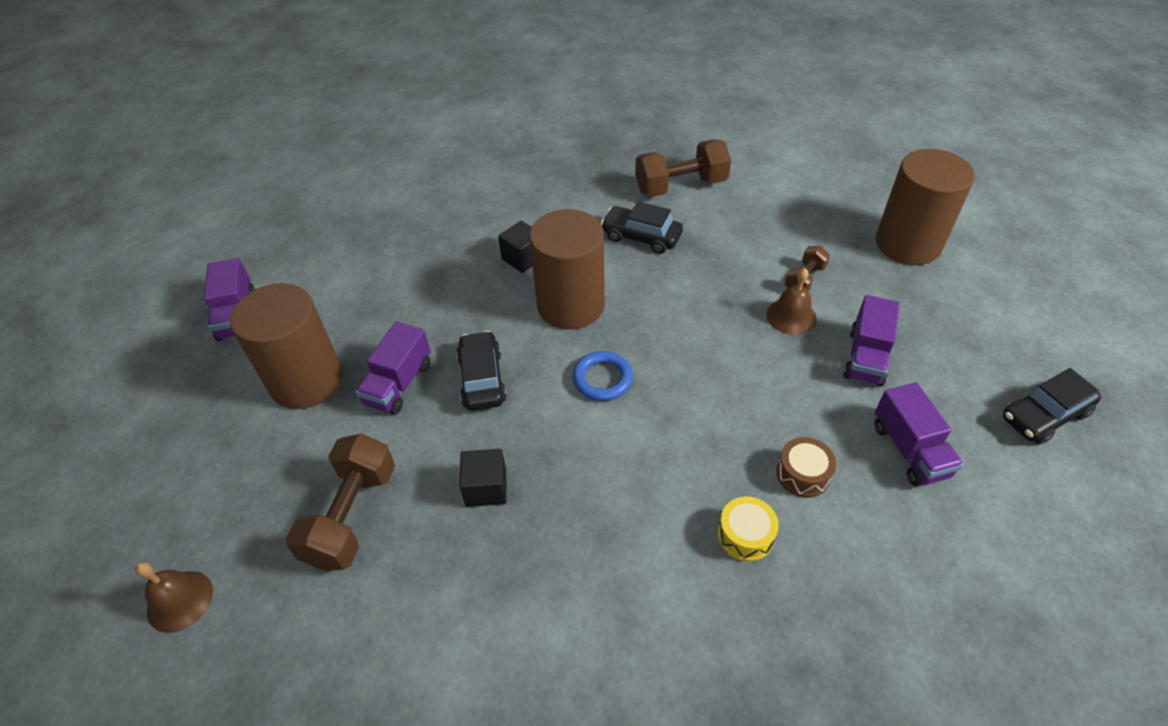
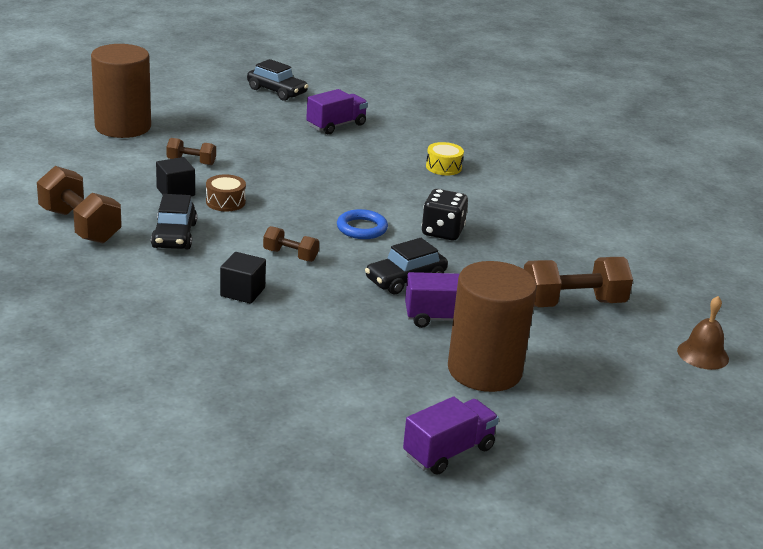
camera: 120 degrees left, 20 degrees down
black cube [459,449,506,507] -> black cube moved to [156,157,195,196]
brown cylinder [529,209,605,329] -> brown dumbbell [263,226,319,262]
brown bell [767,267,817,335] -> none
brown drum [776,437,836,498] -> brown drum moved to [206,175,246,211]
purple truck [843,295,900,387] -> none
none -> black dice [422,189,468,240]

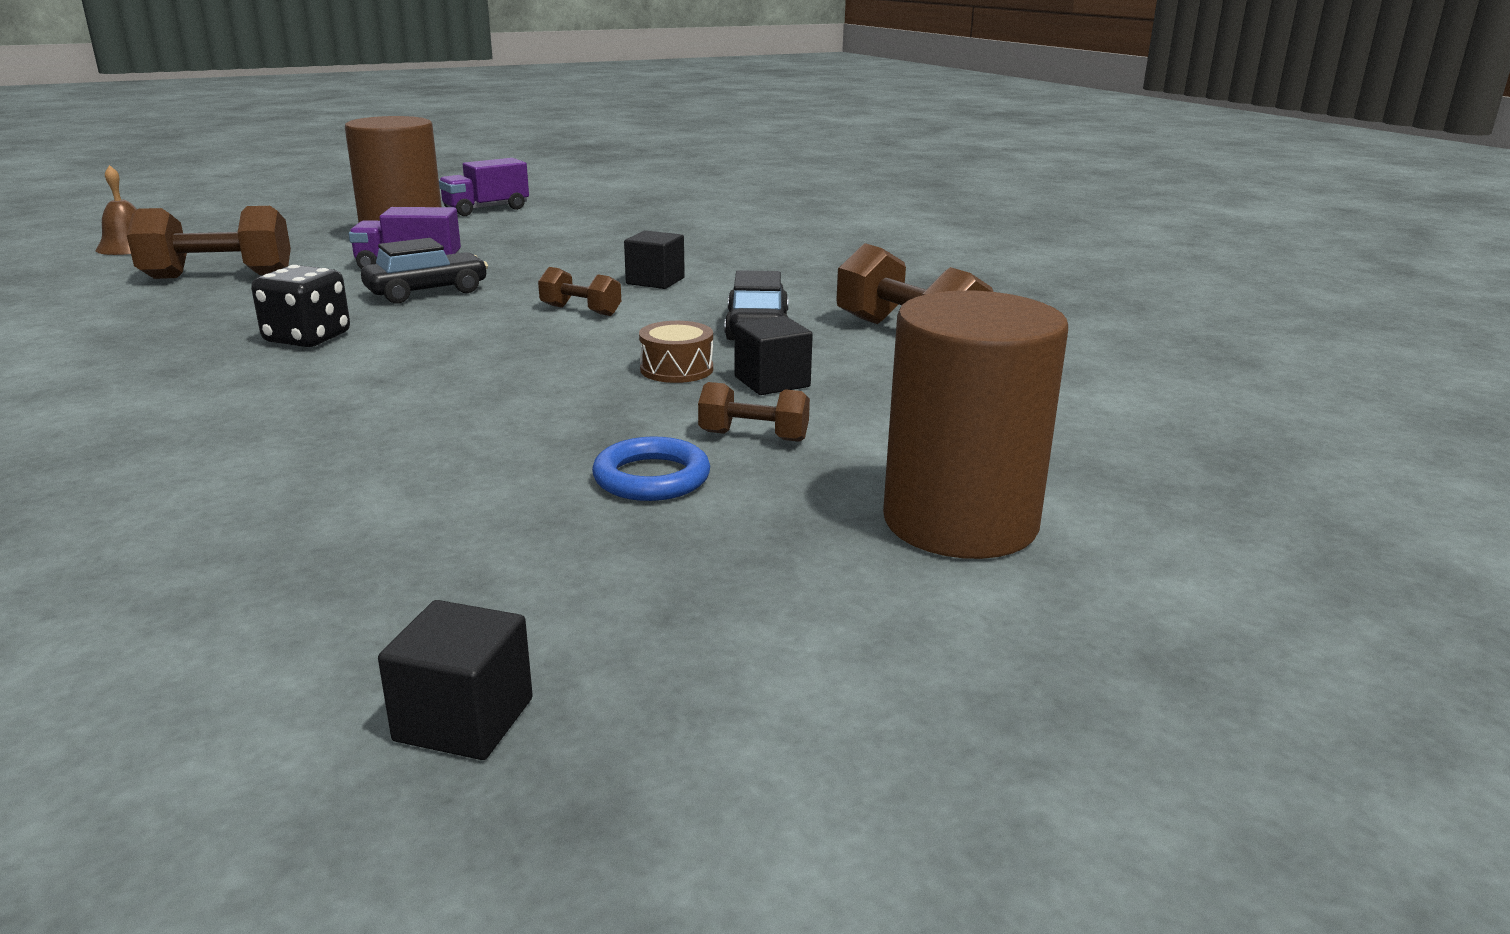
camera: 175 degrees left, 5 degrees down
black car [247,59,308,101] -> black cube [378,600,533,760]
purple truck [306,89,368,134] -> none
blue ring [337,209,388,239] -> blue ring moved to [592,437,710,501]
yellow drum [426,142,464,175] -> none

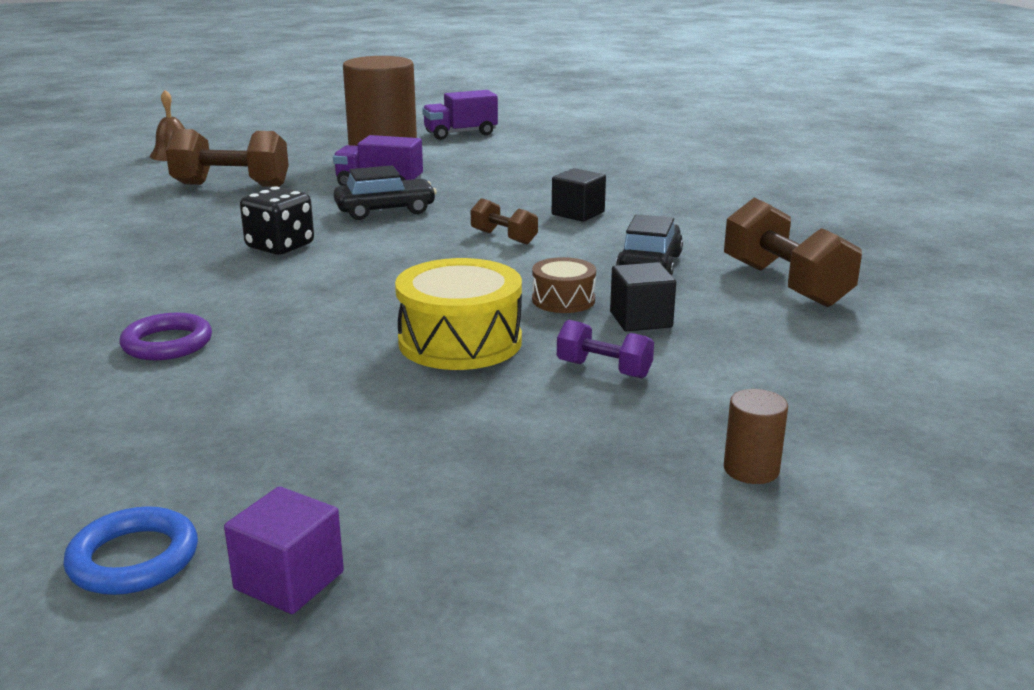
camera: 15 degrees right, 0 degrees up
black cube [378,600,533,760] -> purple cube [224,486,344,614]
blue ring [592,437,710,501] -> blue ring moved to [63,506,198,595]
brown dumbbell [698,382,810,442] -> purple dumbbell [557,320,654,378]
brown cylinder [883,290,1068,559] -> brown cylinder [724,389,788,484], size x0.41
none -> purple ring [119,313,212,360]
none -> yellow drum [395,258,522,370]

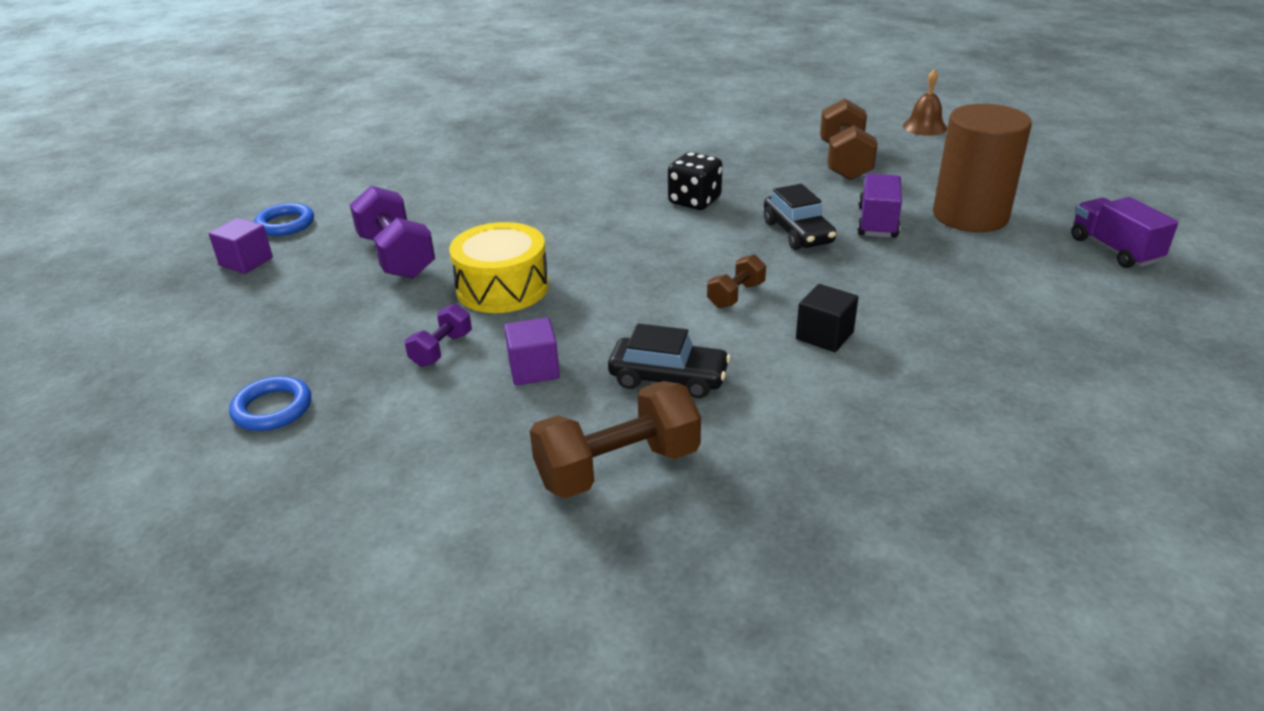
camera: 90 degrees right, 10 degrees up
purple ring [119,313,212,360] -> none
brown drum [532,257,596,313] -> none
black cube [610,262,676,331] -> purple cube [504,317,560,385]
brown cylinder [724,389,788,484] -> blue ring [229,376,311,431]
none -> purple dumbbell [350,186,435,279]

